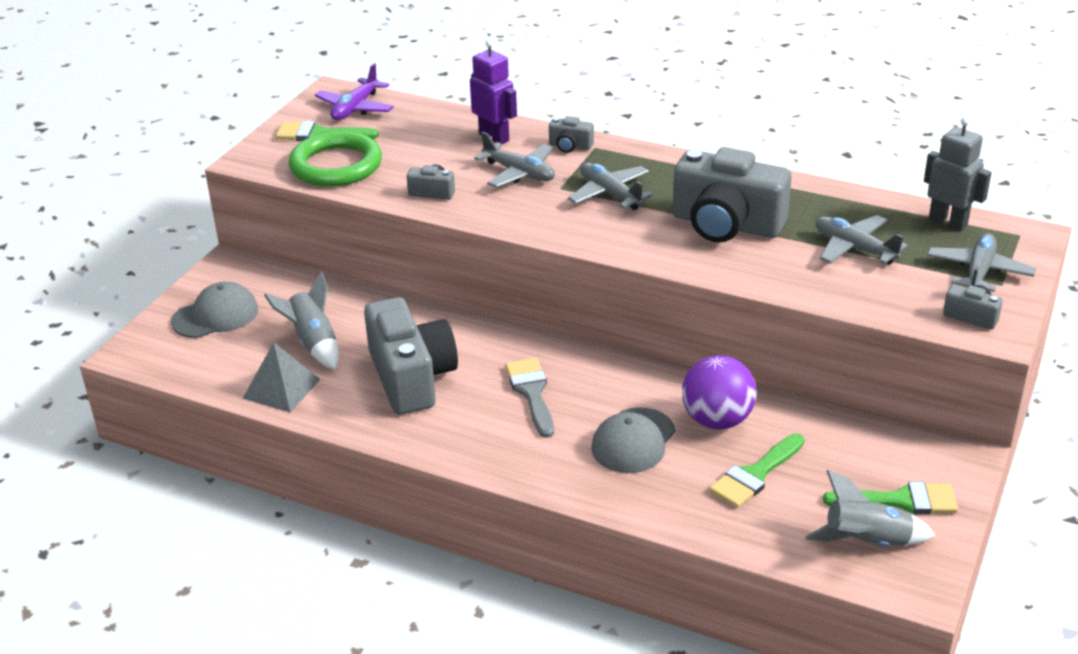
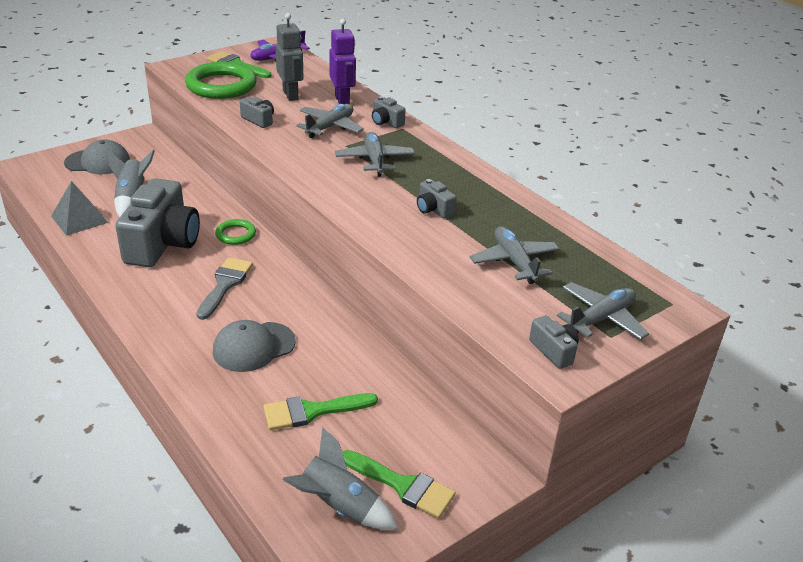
camera: 25 degrees right, 0 degrees up
grey plane [474,132,555,188] -> grey plane turned 120 degrees counterclockwise [296,104,364,138]
grey camera [673,147,792,242] -> grey camera [417,179,456,218], size x0.43
purple ball [682,355,757,429] -> none
grey robot [924,117,991,231] -> grey robot moved to [275,13,303,101]
none -> green ring [215,219,256,245]

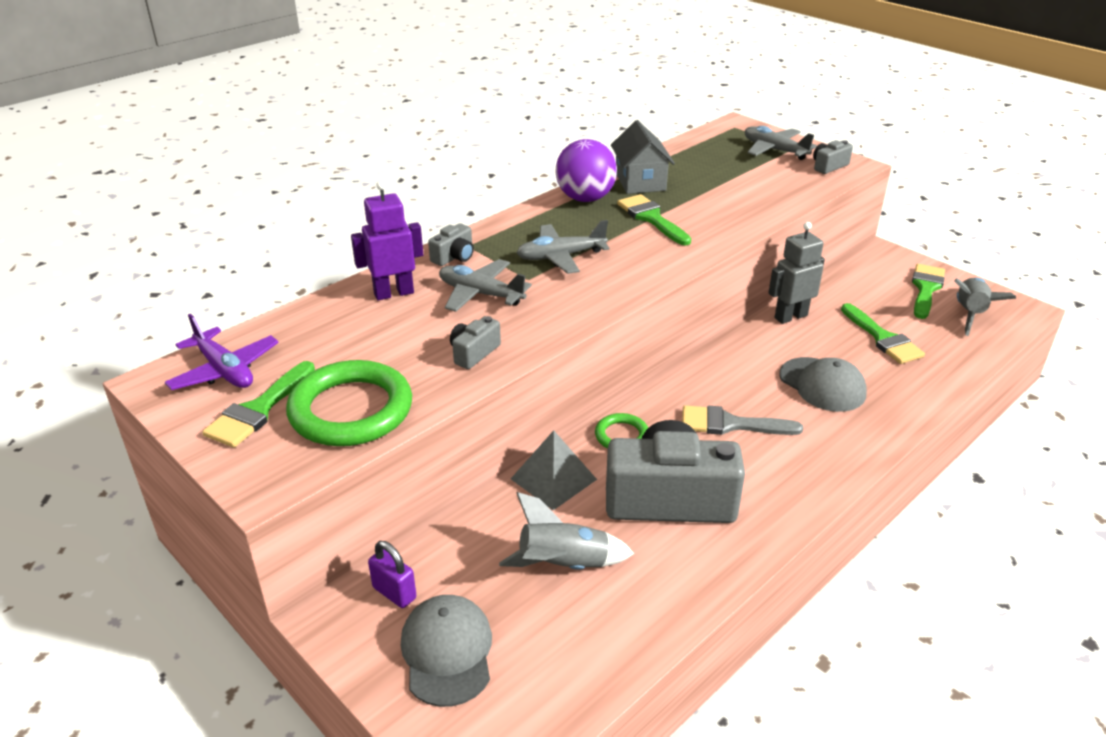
camera: 95 degrees left, 0 degrees up
grey pyramid [51,181,108,236] -> grey pyramid moved to [511,430,597,510]
grey robot [275,13,303,101] -> grey robot moved to [769,222,825,324]
grey camera [417,179,456,218] -> green brush [617,194,691,245]
grey plane [470,226,559,284] -> none
none -> purple padlock [368,541,416,608]
none -> purple ball [556,139,617,202]
none -> grey house [611,120,675,194]

